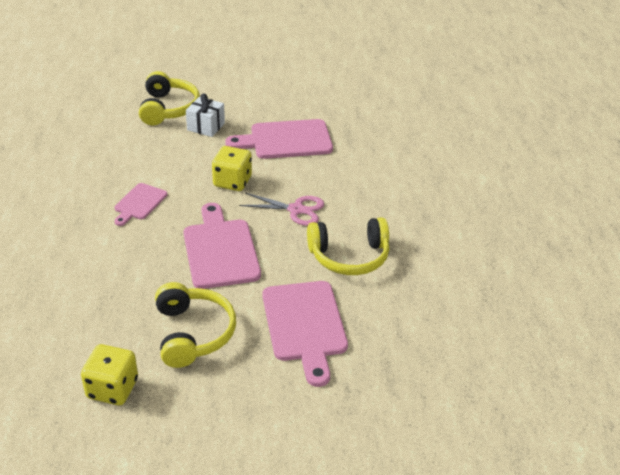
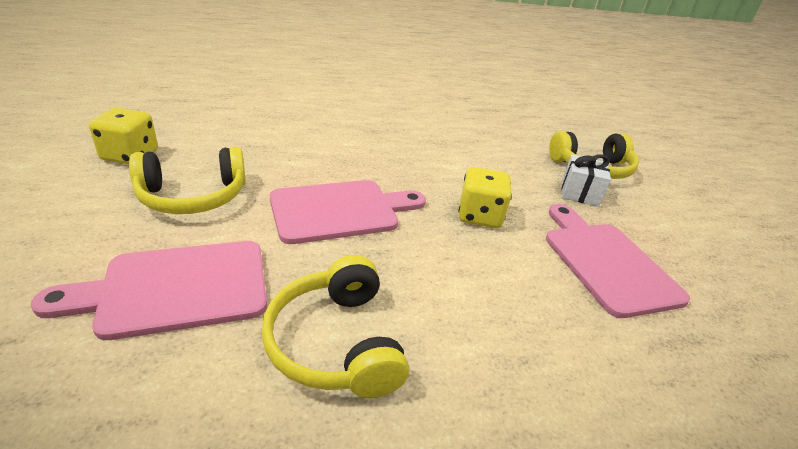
camera: 80 degrees right, 5 degrees down
pink cutting board [114,183,167,226] -> none
pink scissors [239,193,324,226] -> none

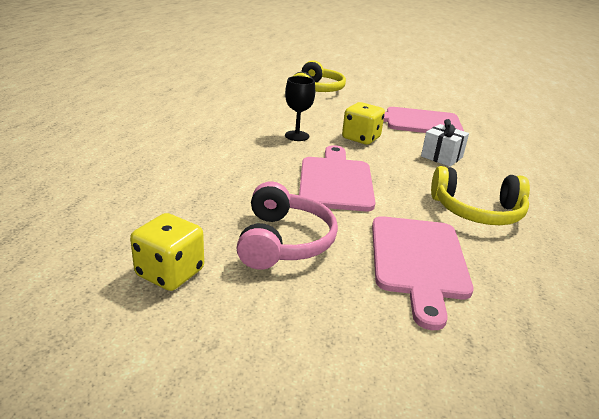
camera: 65 degrees left, 5 degrees down
yellow headphones [129,147,246,214] -> pink headphones [236,182,338,270]
white gift [561,154,611,207] -> white gift moved to [421,119,469,167]
none -> black goblet [285,76,315,141]

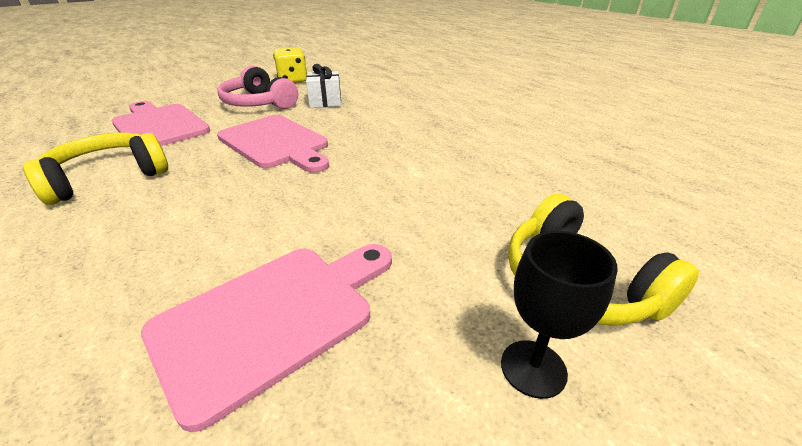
camera: 135 degrees right, 5 degrees up
black goblet [285,76,315,141] -> black goblet moved to [501,231,617,399]
yellow dice [342,102,385,145] -> none
white gift [421,119,469,167] -> white gift moved to [306,64,341,108]

